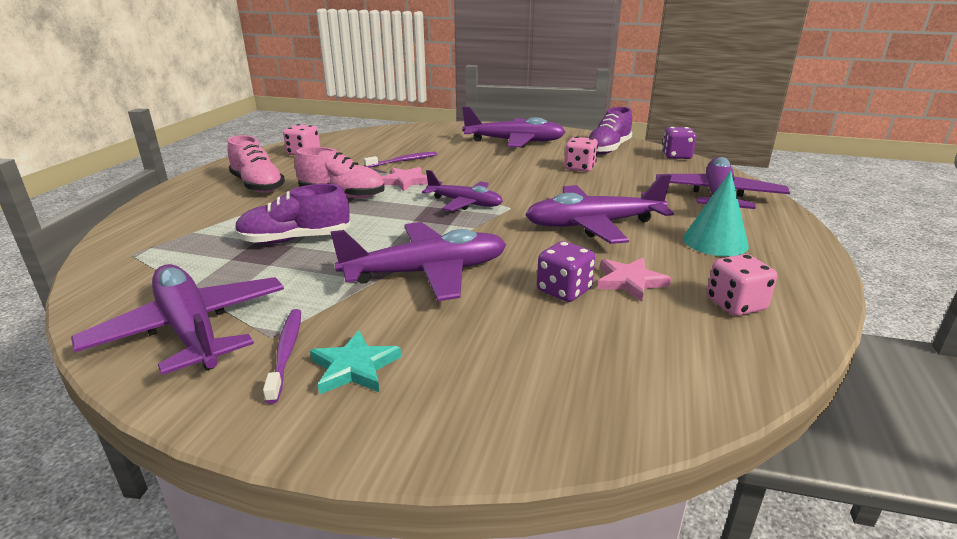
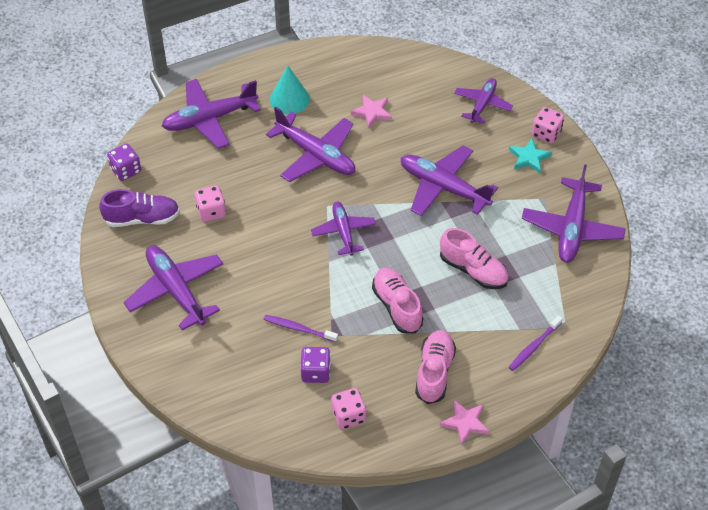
camera: 130 degrees left, 25 degrees up
purple shoe [235,184,350,244] -> pink shoe [440,228,509,289]
purple toothbrush [263,309,301,404] -> purple toothbrush moved to [509,315,563,371]
pink star [381,167,428,191] -> pink star moved to [440,400,489,445]
purple dice [537,241,596,302] -> purple dice moved to [300,347,331,383]
pink dice [707,254,777,316] -> pink dice moved to [532,107,564,143]
none -> purple plane [454,78,513,124]

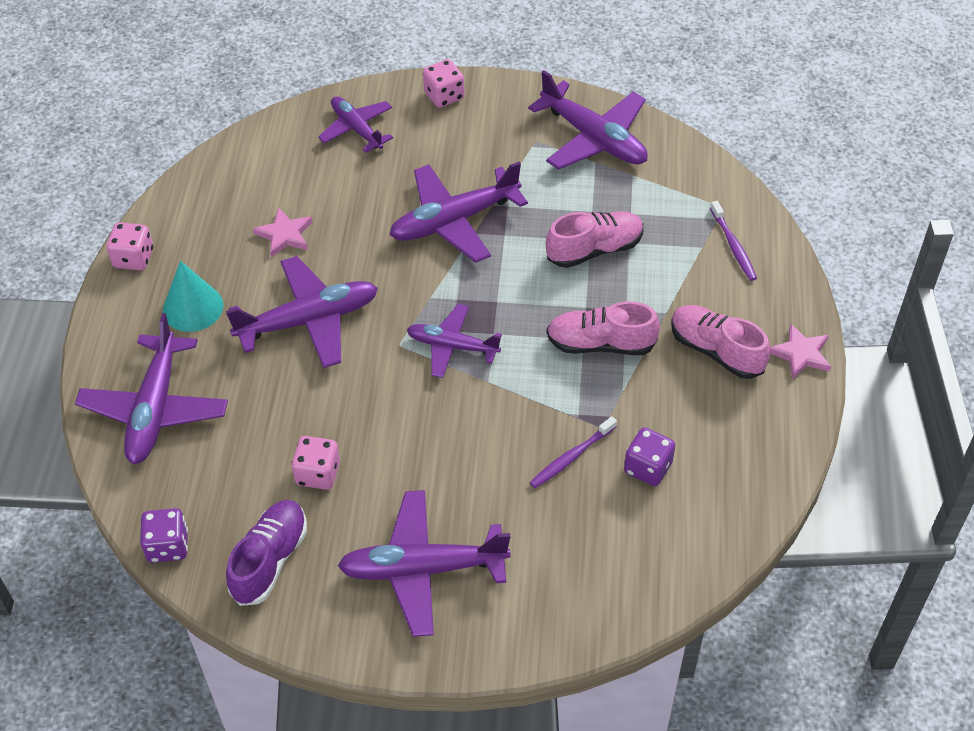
camera: 60 degrees left, 0 degrees up
pink dice [331,388,366,429] -> pink dice moved to [107,222,153,271]
turquoise star [509,139,552,173] -> none

